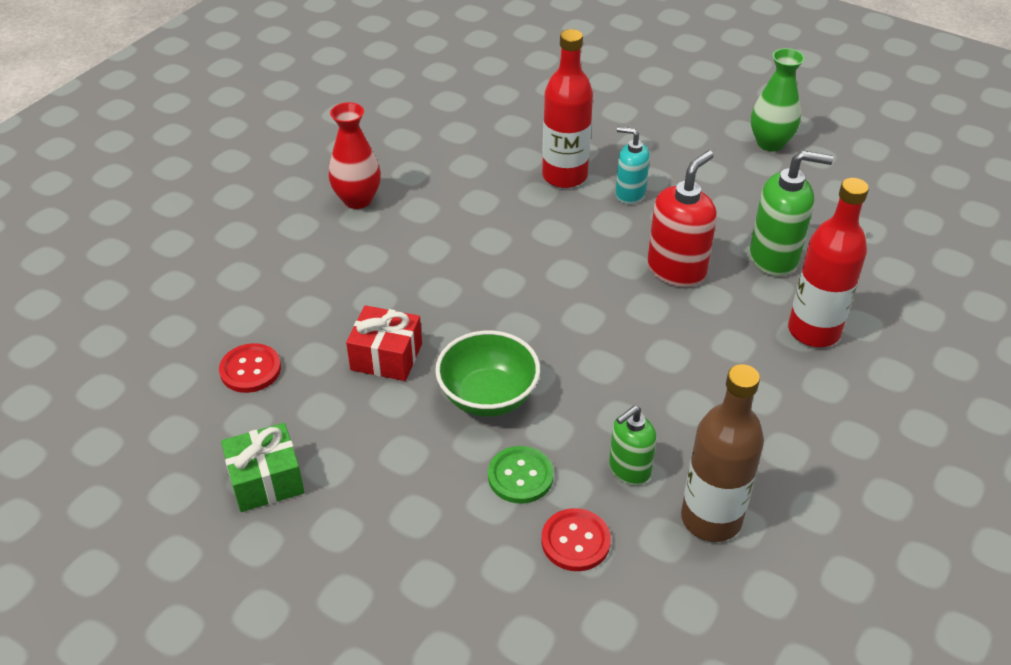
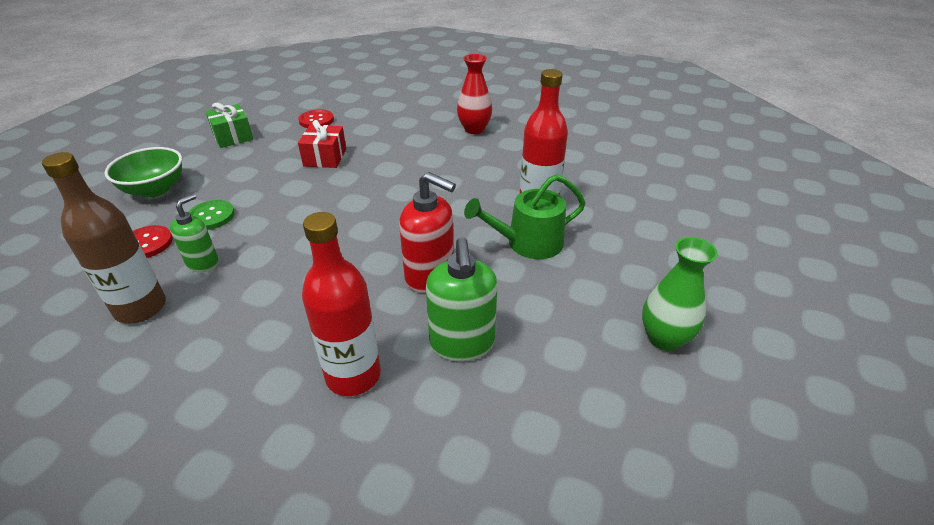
camera: 80 degrees right, 5 degrees down
green bowl [435,331,540,417] -> green bowl moved to [105,147,182,197]
green soap dispenser [609,406,657,485] -> green soap dispenser turned 75 degrees clockwise [170,194,219,272]
turquoise soap dispenser [615,127,650,204] -> green watering can [464,174,585,259]

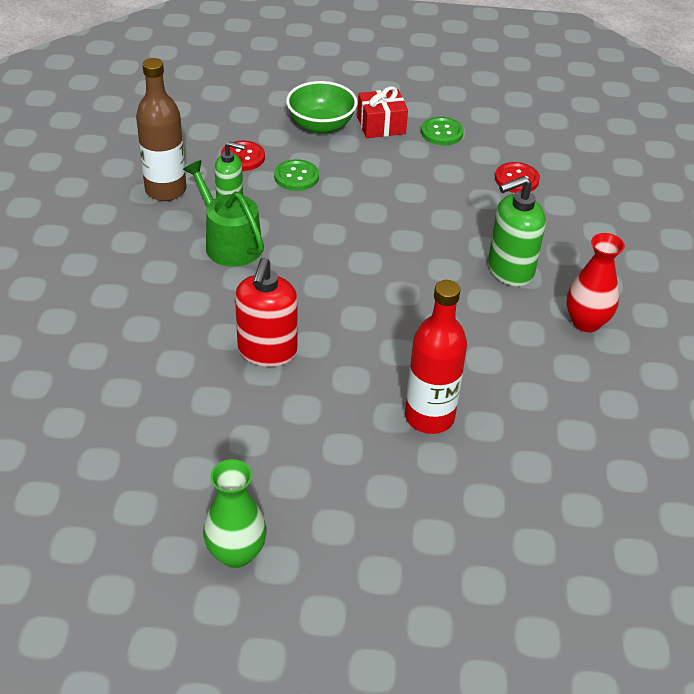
camera: 70 degrees right, 5 degrees up
green gift [205,103,253,148] -> green button [421,117,464,145]
red gift [298,120,346,168] -> red gift moved to [357,86,408,138]
red bottle [302,212,381,396] -> none
green soap dispenser [426,237,497,362] -> green soap dispenser moved to [488,176,546,286]
green watering can [464,174,585,259] -> green watering can moved to [183,160,264,267]

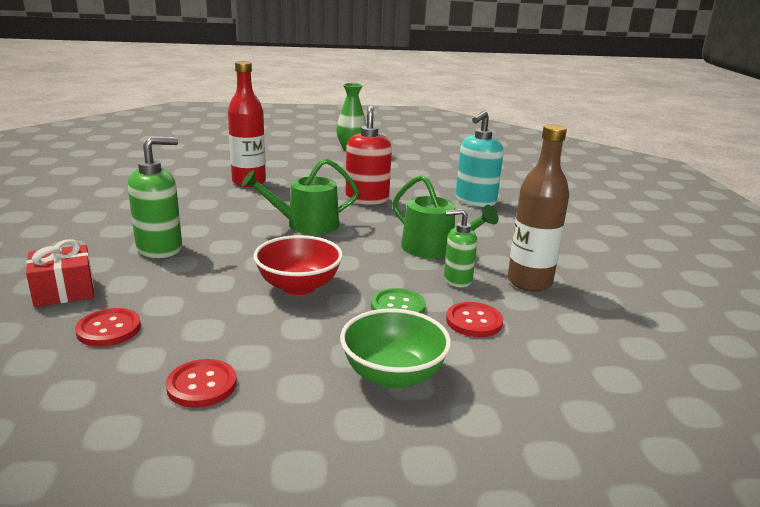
camera: 170 degrees right, 20 degrees down
red gift [357,86,408,138] -> red gift moved to [26,239,94,307]
green button [421,117,464,145] -> red button [166,359,237,408]
red vase [567,233,625,332] -> none
none -> green watering can [242,158,359,235]
none -> red bowl [253,235,343,295]
none -> turquoise soap dispenser [456,110,504,207]

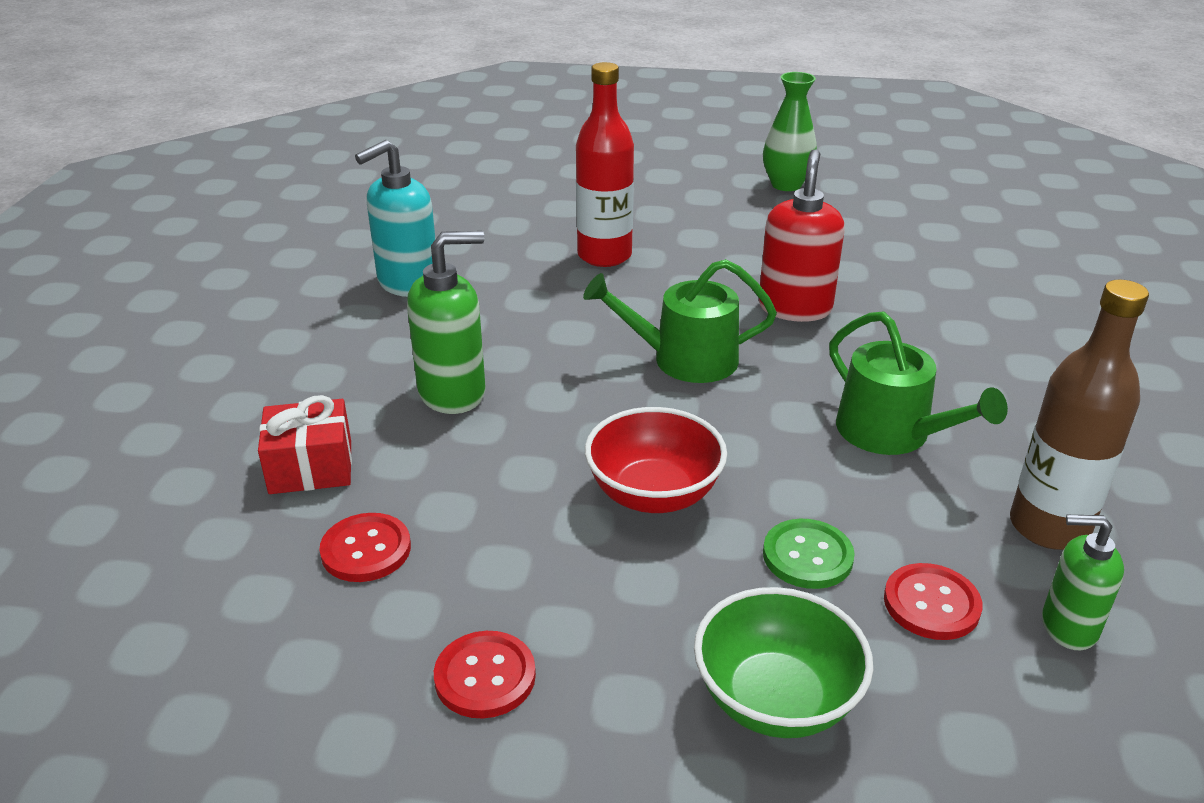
camera: 15 degrees right, 10 degrees up
green soap dispenser [444,209,477,287] -> green soap dispenser moved to [1042,515,1124,650]
turquoise soap dispenser [456,110,504,207] -> turquoise soap dispenser moved to [355,140,435,297]

